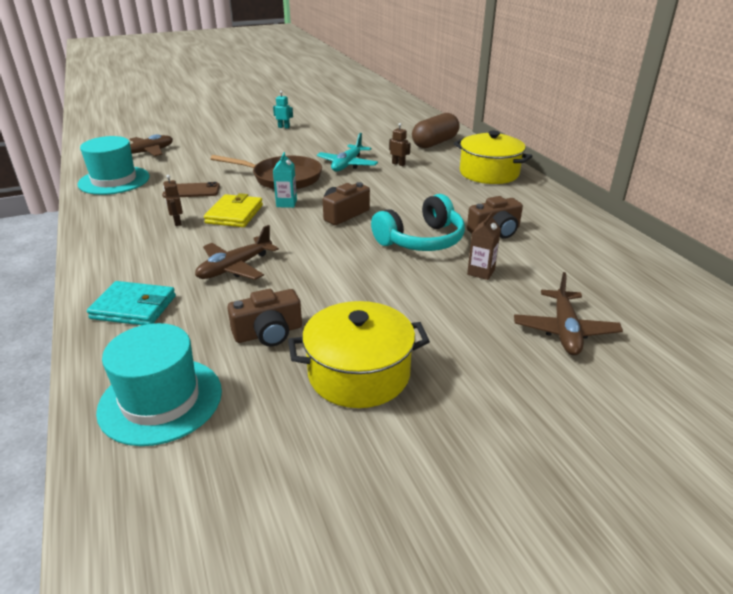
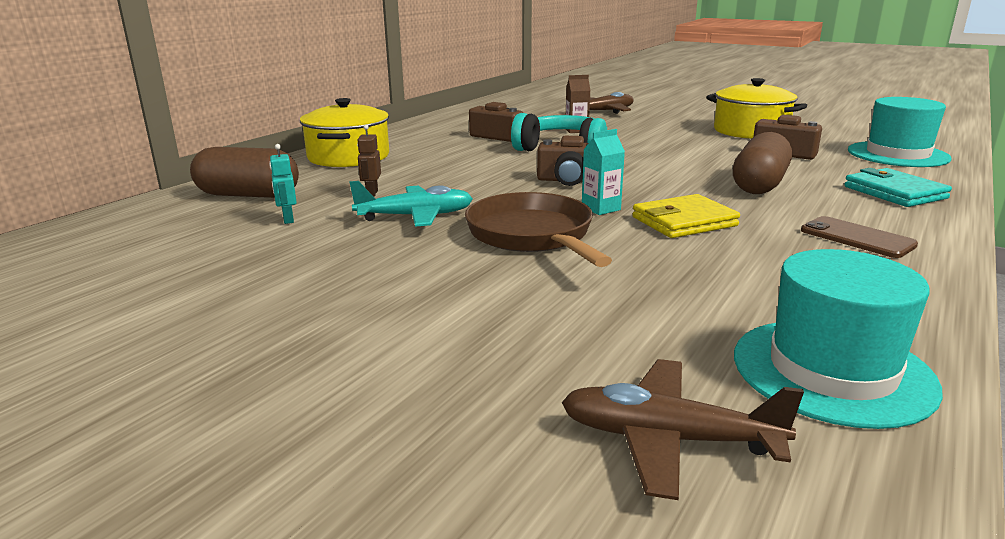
camera: 125 degrees left, 10 degrees down
brown phone [162,182,220,198] -> brown phone moved to [801,216,918,258]
brown robot [163,175,183,226] -> none
brown plane [195,225,279,280] -> brown capsule [733,132,792,194]
turquoise robot [273,91,293,129] -> turquoise robot moved to [269,144,297,224]

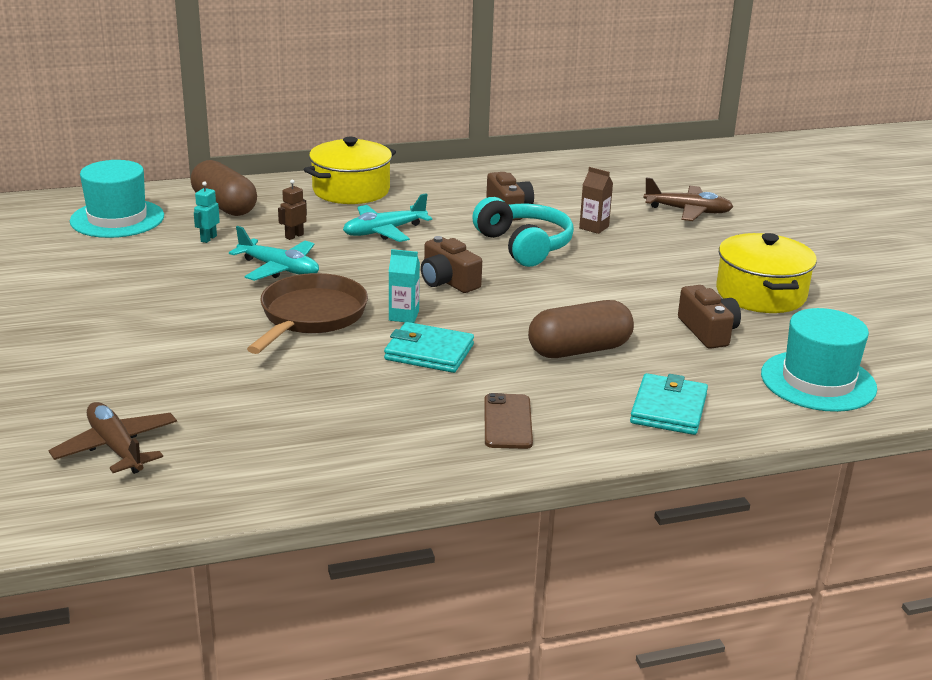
camera: 40 degrees right, 5 degrees up
yellow wallet [632,194,740,238] -> turquoise wallet [384,322,474,373]
turquoise hat [734,249,943,429] -> turquoise hat moved to [70,160,164,238]
none -> turquoise plane [343,193,432,242]

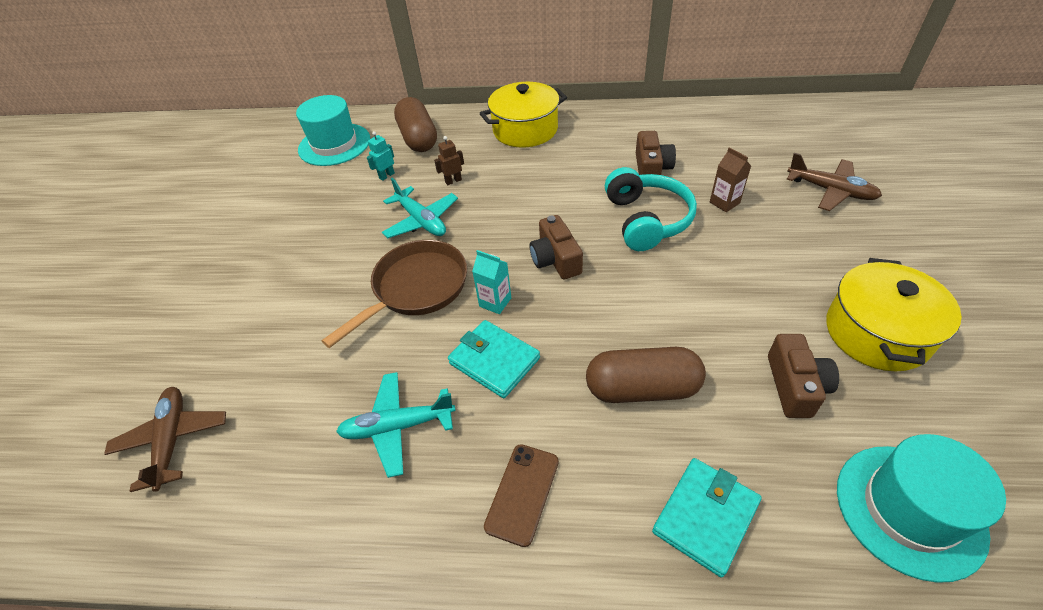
camera: 25 degrees right, 20 degrees up
turquoise plane [343,193,432,242] -> turquoise plane moved to [336,372,456,478]

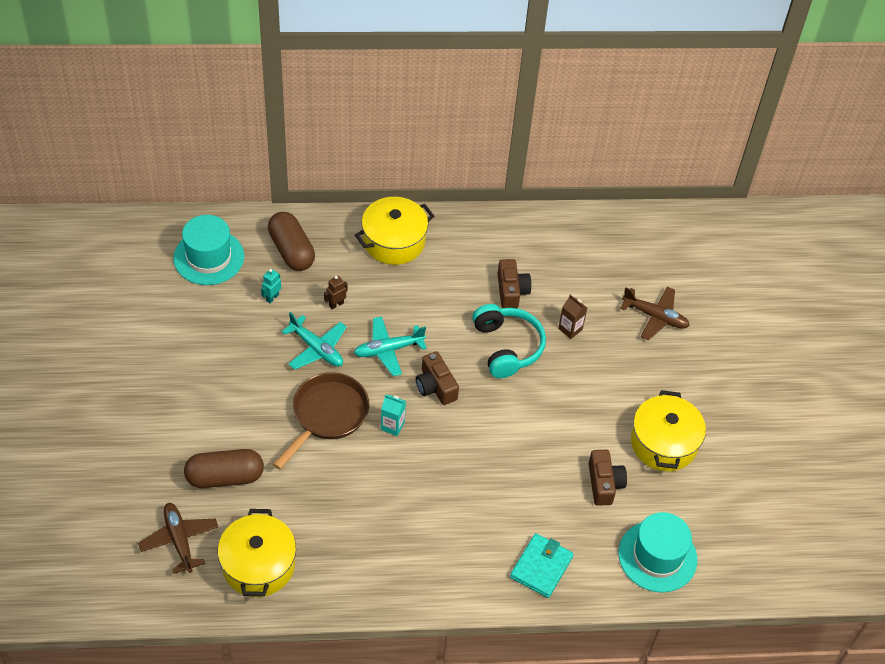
camera: 15 degrees left, 5 degrees up
turquoise plane [336,372,456,478] -> turquoise plane moved to [354,316,427,376]
turquoise wallet [448,320,540,398] -> none
brown phone [484,444,559,547] -> none
brown capsule [586,347,706,403] -> brown capsule moved to [184,449,264,488]
none -> yellow pot [218,509,296,597]

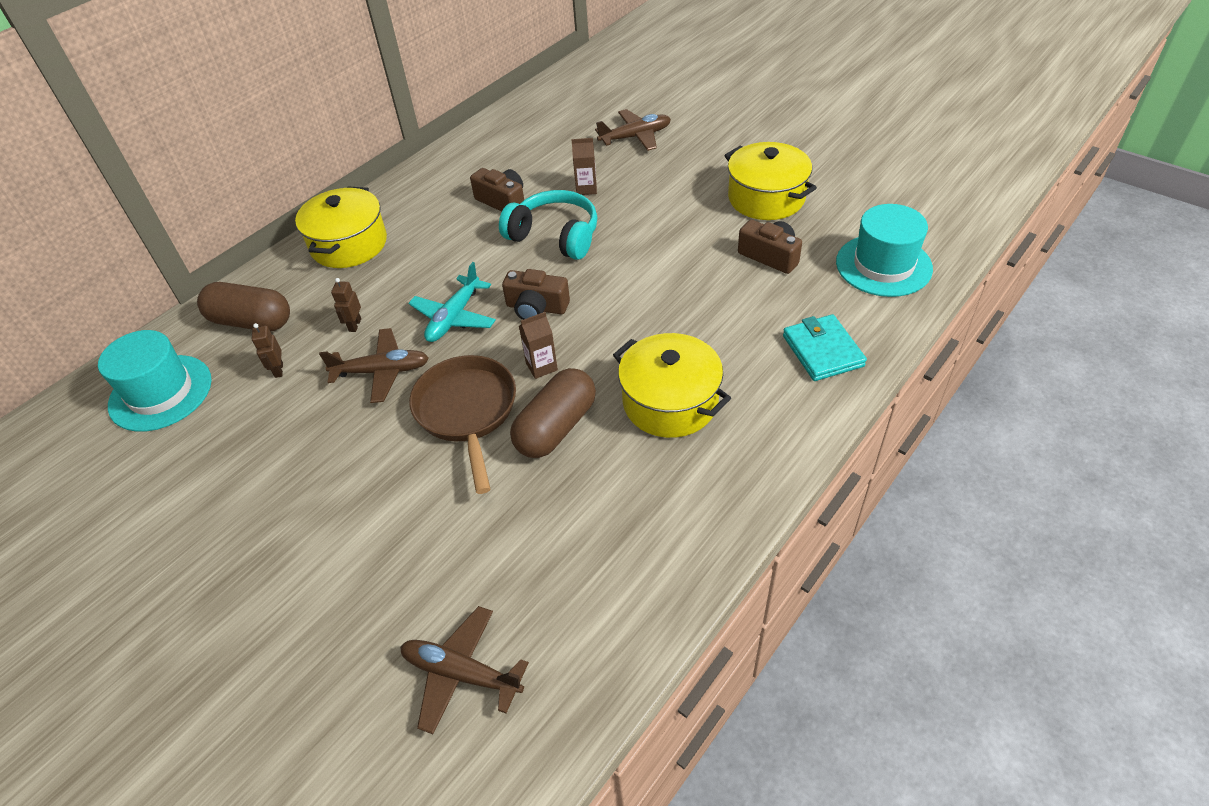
camera: 40 degrees left, 5 degrees down
brown capsule [184,449,264,488] -> brown capsule moved to [510,368,596,458]
yellow pot [218,509,296,597] -> yellow pot moved to [613,333,731,438]
turquoise robot [261,269,281,303] -> brown robot [252,323,283,378]
turquoise plane [282,312,347,370] -> brown plane [319,328,429,403]
turquoise carton [381,394,406,436] -> brown carton [519,312,558,379]

